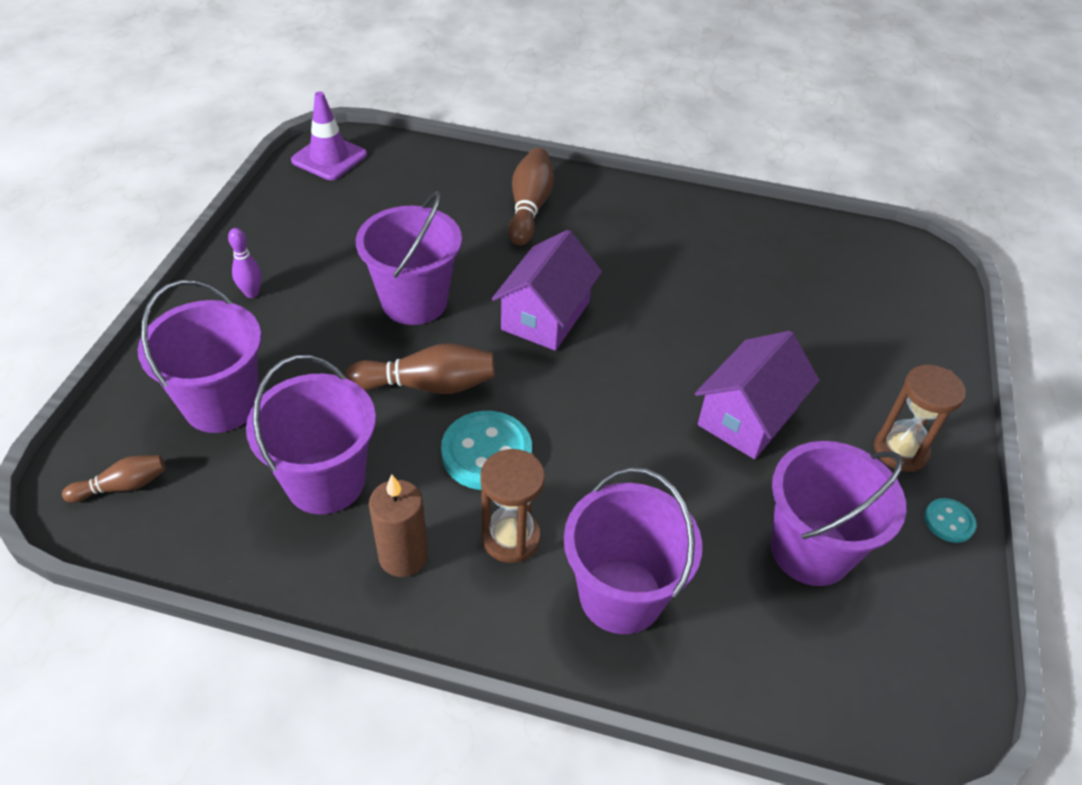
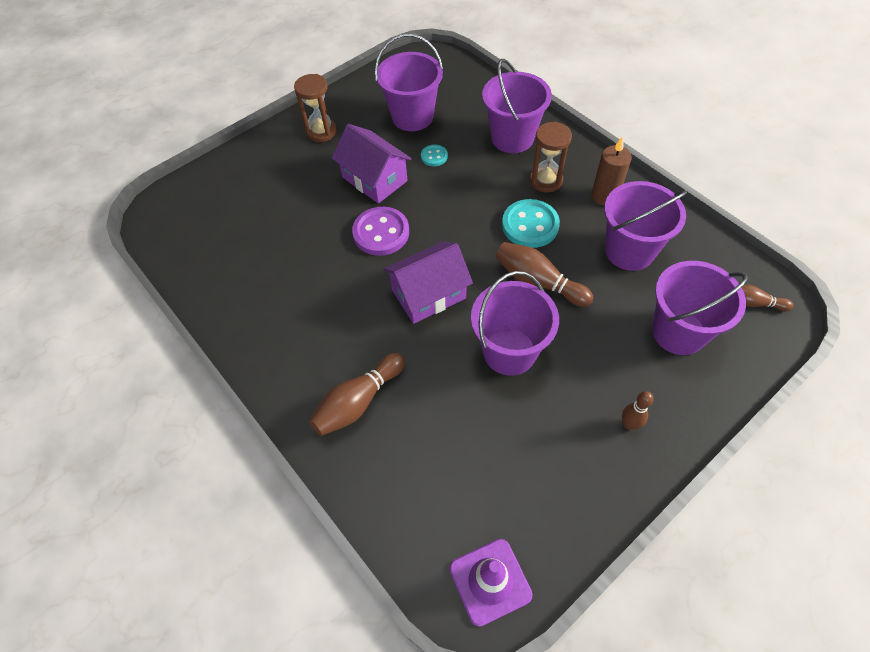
camera: 140 degrees left, 10 degrees up
purple bowling pin [228,228,262,298] -> brown bowling pin [622,391,654,430]
purple house [695,331,819,459] -> purple house turned 60 degrees clockwise [332,124,412,204]
turquoise button [924,498,976,543] -> turquoise button moved to [421,145,448,166]
none -> purple button [352,207,409,256]

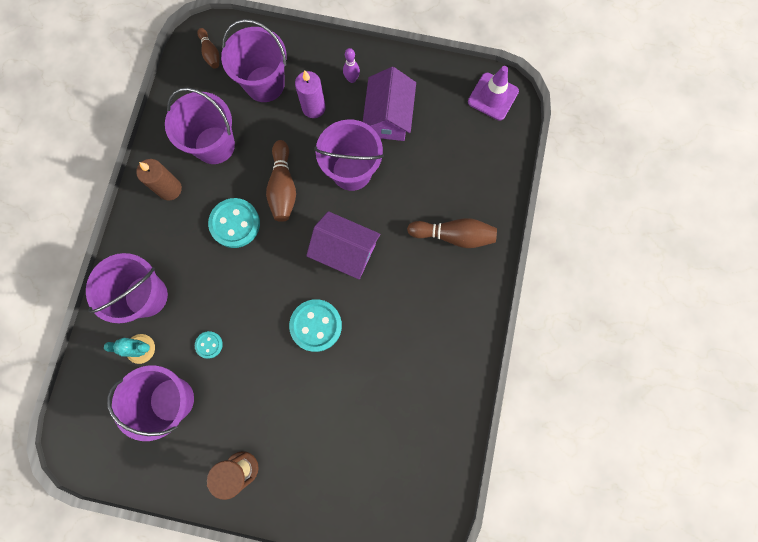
camera: 130 degrees left, 20 degrees up
purple house [332,124,412,204] -> purple house moved to [363,67,416,141]
purple button [352,207,409,256] -> turquoise button [289,299,342,352]
brown hourglass [530,122,572,193] -> none
brown bowling pin [622,391,654,430] -> purple bowling pin [343,48,360,83]
none -> turquoise cactus [104,334,155,364]
none -> purple candle [295,70,326,118]

